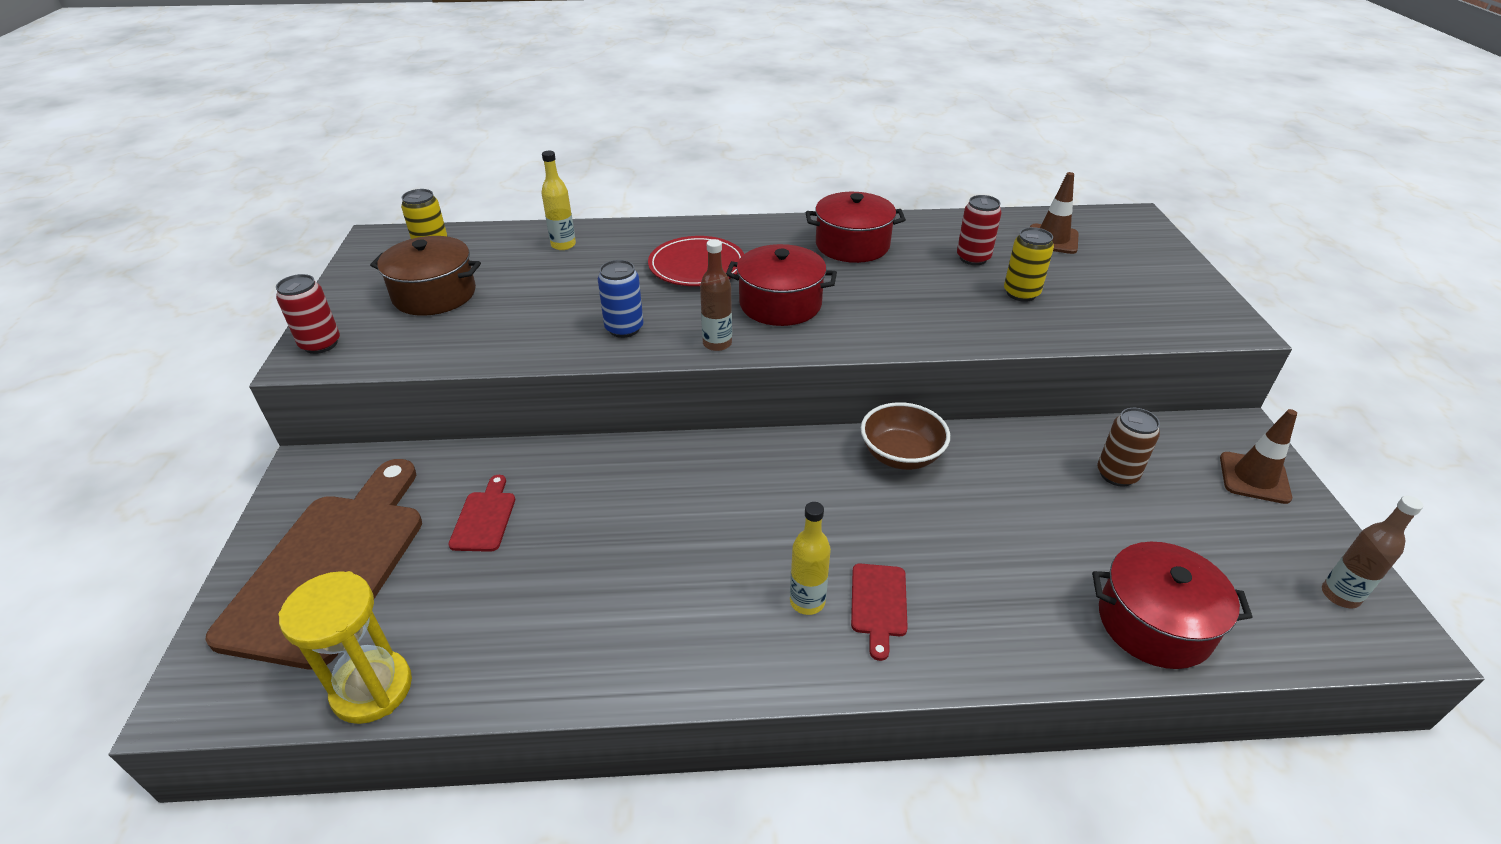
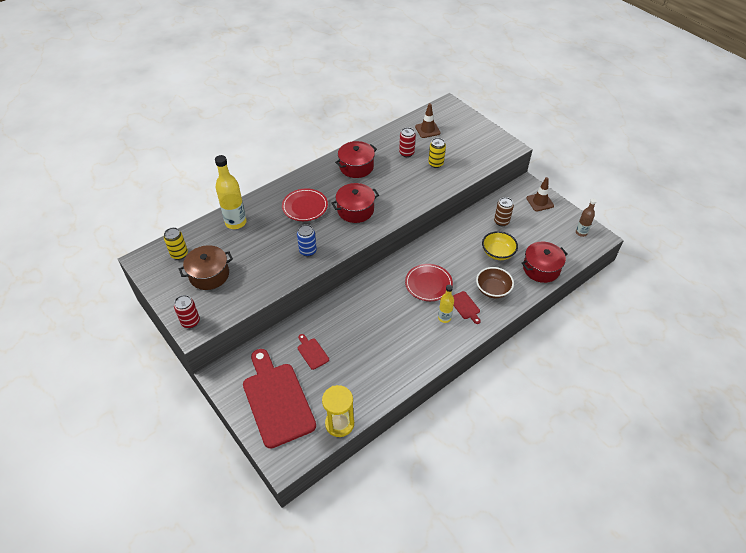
camera: 35 degrees left, 10 degrees up
brown cutting board [206,459,422,669] -> red cutting board [243,349,316,449]
yellow bottle [542,151,576,250] -> yellow bottle [215,155,247,229], size x1.73
brown bottle [700,239,732,351] -> none
brown bowl [861,402,950,470] -> brown bowl moved to [476,267,514,298]
none -> red plate [405,264,453,301]
none -> yellow bowl [482,231,518,260]

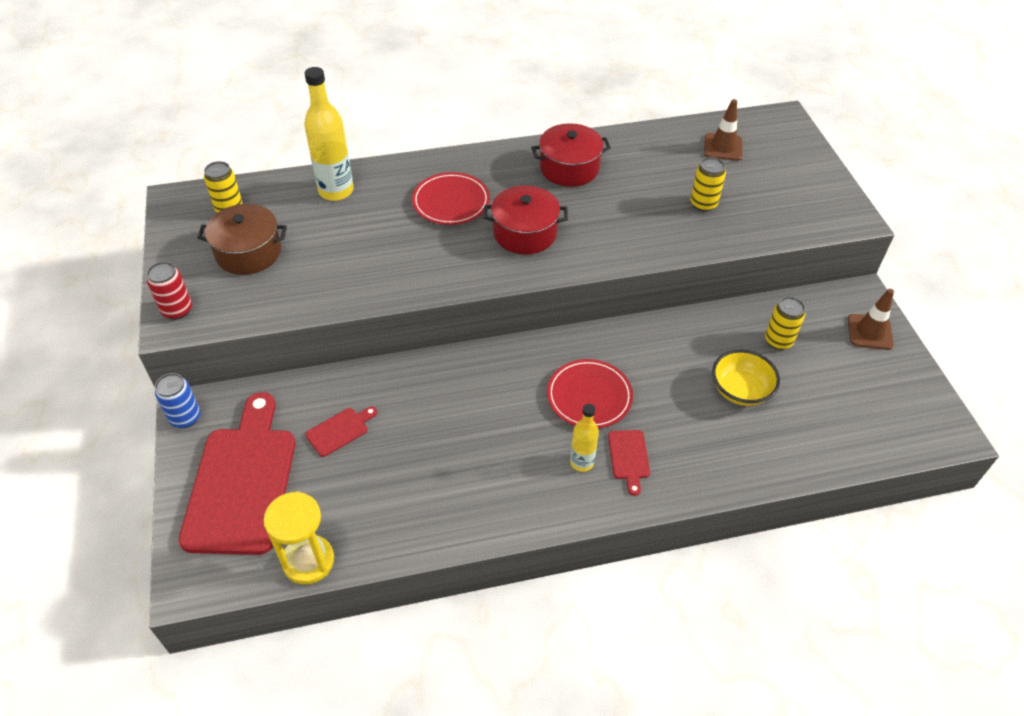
camera: 25 degrees right, 0 degrees up
blue can [297,224,317,257] -> blue can moved to [155,373,201,428]
red cutting board [298,334,329,370] -> red cutting board turned 60 degrees clockwise [305,407,377,457]
red can [399,127,416,157] -> none
brown bowl [476,267,514,298] -> none
brown can [494,197,514,226] -> yellow can [765,297,805,350]
red pot [522,242,568,283] -> none
brown bottle [576,198,597,237] -> none

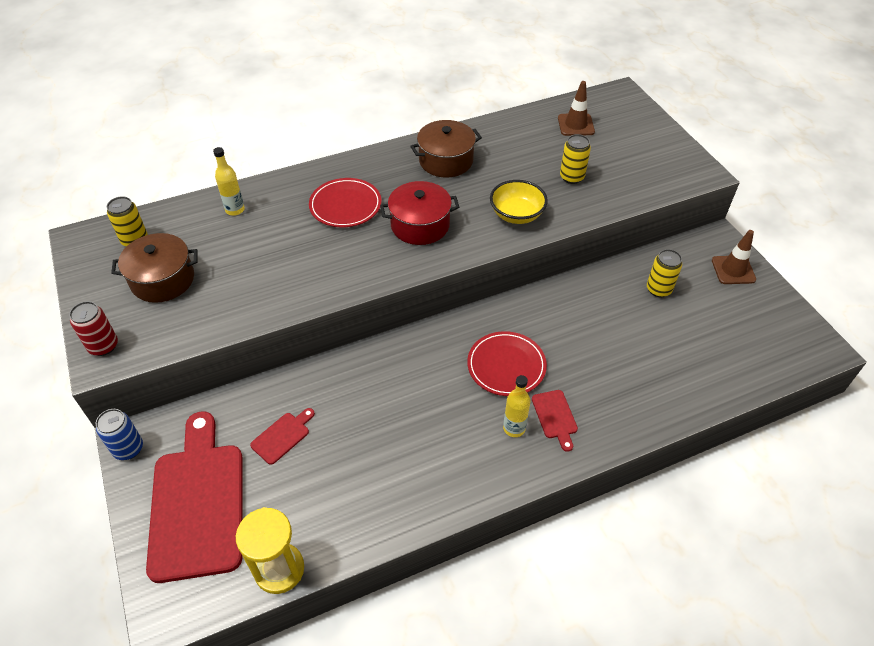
camera: 10 degrees left, 0 degrees up
yellow bottle [304,67,353,201] -> yellow bottle [213,147,245,216], size x0.58
red pot [531,123,611,187] -> brown pot [410,120,482,178]
yellow bowl [712,350,780,406] -> yellow bowl moved to [490,180,548,224]

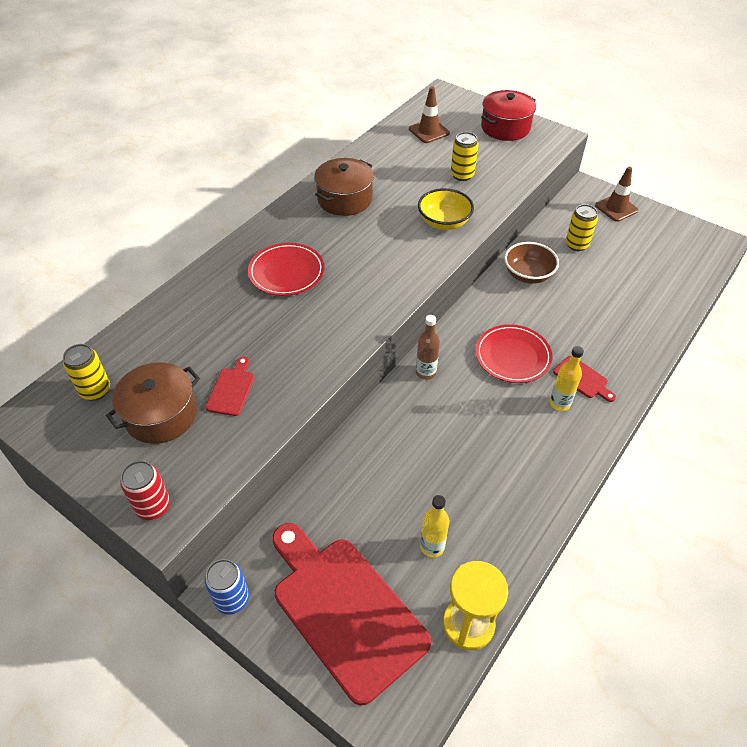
camera: 30 degrees left, 0 degrees up
yellow bottle [213,147,245,216] -> yellow bottle moved to [420,495,449,558]
red cutting board [250,408,315,465] -> red cutting board moved to [206,357,254,416]
red pot [380,181,459,245] -> red pot moved to [481,90,536,141]
none -> brown bottle [416,315,440,380]
none -> brown bowl [504,242,559,284]

